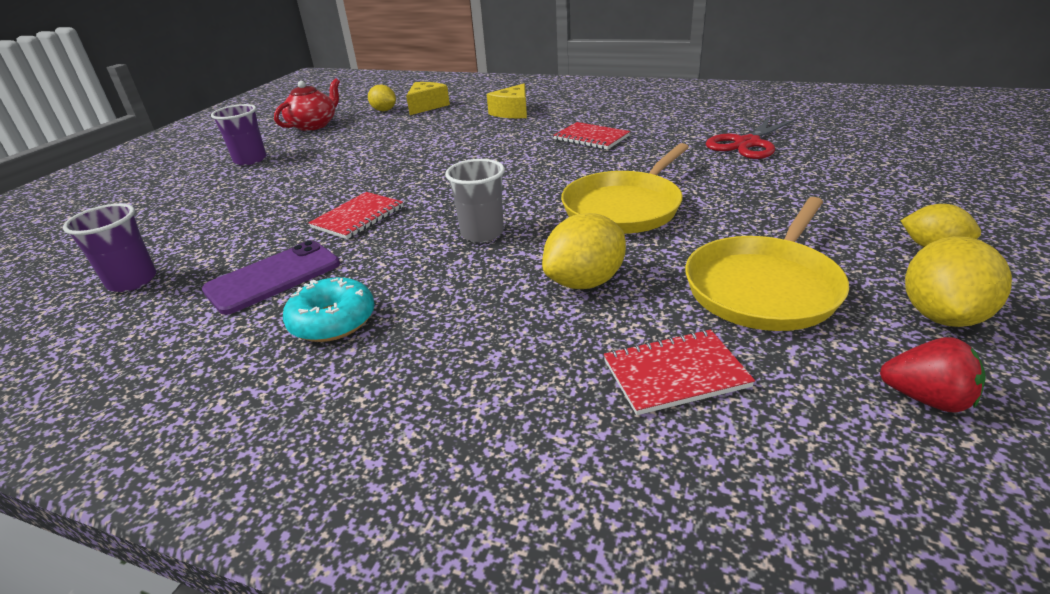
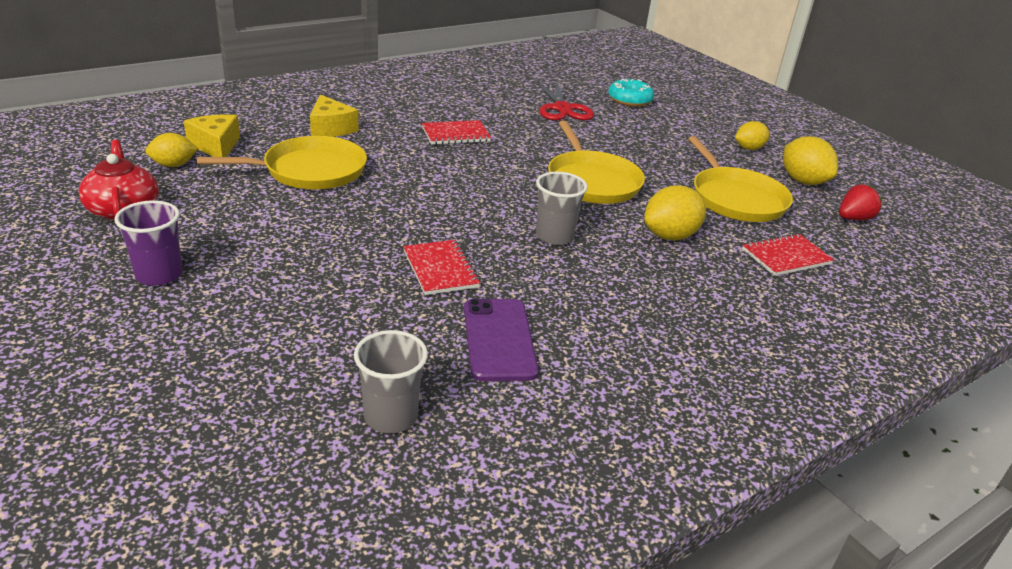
camera: 60 degrees left, 0 degrees up
purple cup [63,203,156,292] -> grey cup [354,330,428,433]
turquoise donut [283,277,375,342] -> turquoise donut moved to [608,79,654,107]
yellow lemon [542,213,626,289] -> yellow lemon turned 60 degrees clockwise [644,185,706,240]
red notebook [604,329,755,415] -> red notebook turned 45 degrees clockwise [742,233,834,276]
none -> yellow pan [197,136,367,190]

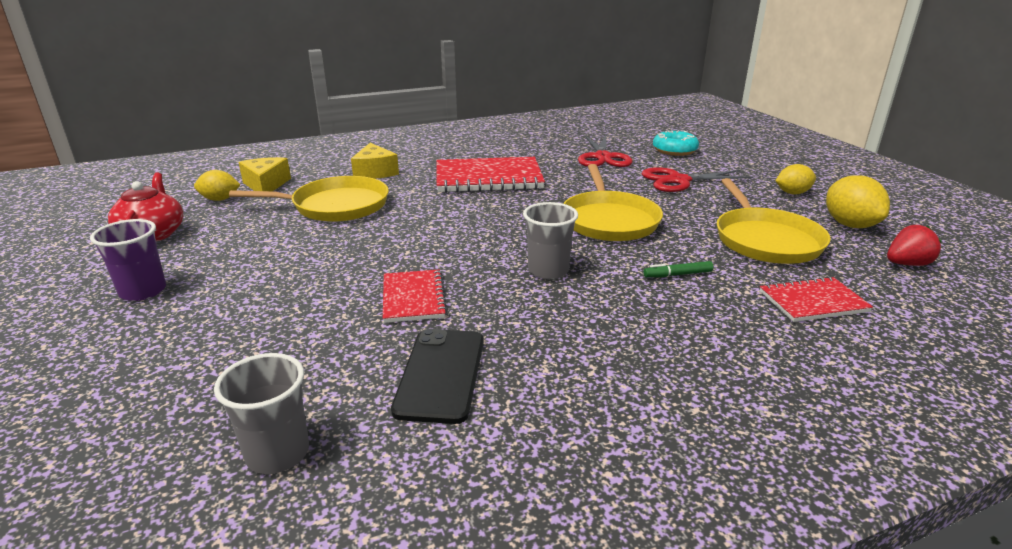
camera: 15 degrees right, 5 degrees down
red notebook [422,120,491,145] -> red notebook [437,157,545,193], size x1.76
purple phone [464,299,539,381] -> black phone [391,329,484,424]
yellow lemon [644,185,706,240] -> green marker [643,261,713,278]
none -> red scissors [641,167,753,192]

